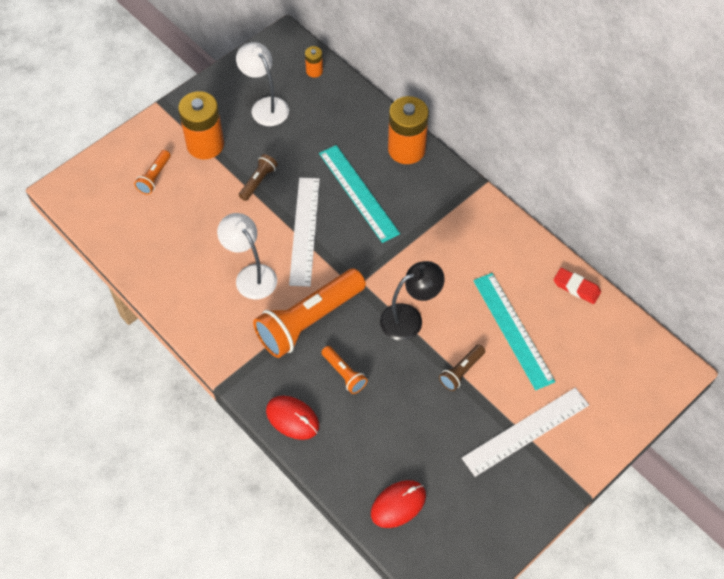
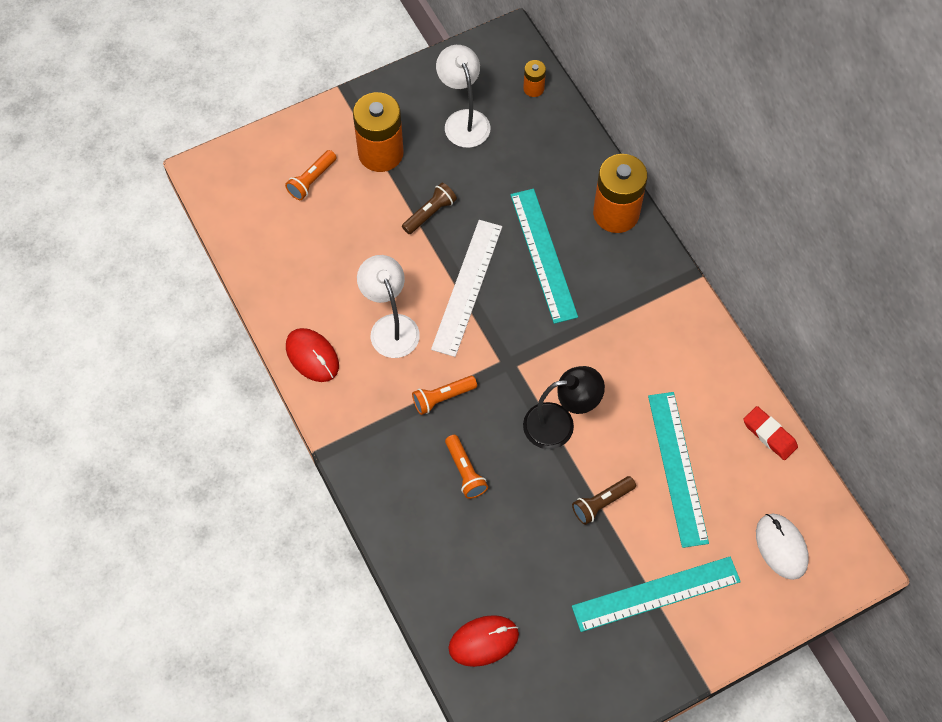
camera: 15 degrees right, 5 degrees up
orange flashlight [253,268,366,358] -> orange flashlight [412,376,477,415], size x0.46
red mouse [266,396,319,440] -> red mouse moved to [286,328,339,382]
white ruler [462,388,589,477] -> turquoise ruler [572,557,741,632]
none -> white mouse [756,514,809,580]

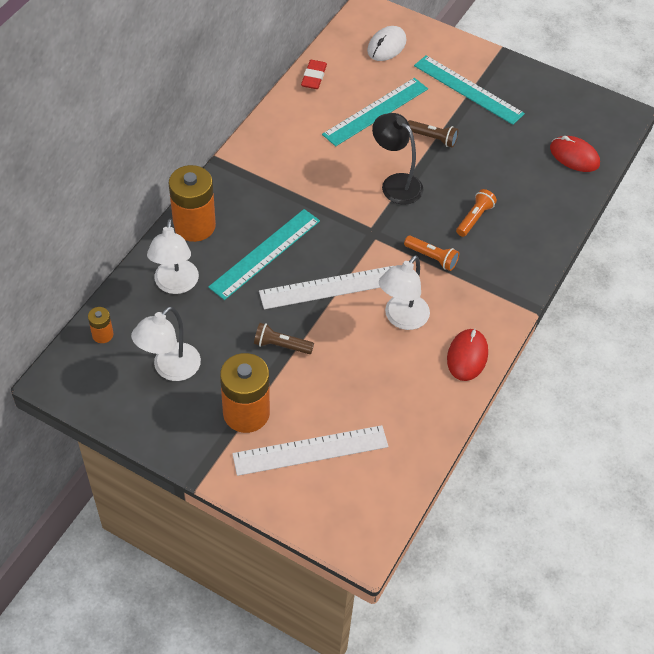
camera: 125 degrees left, 10 degrees down
orange flashlight [285,150,337,200] -> white ruler [232,425,388,476]
none -> white lamp [147,219,199,294]

